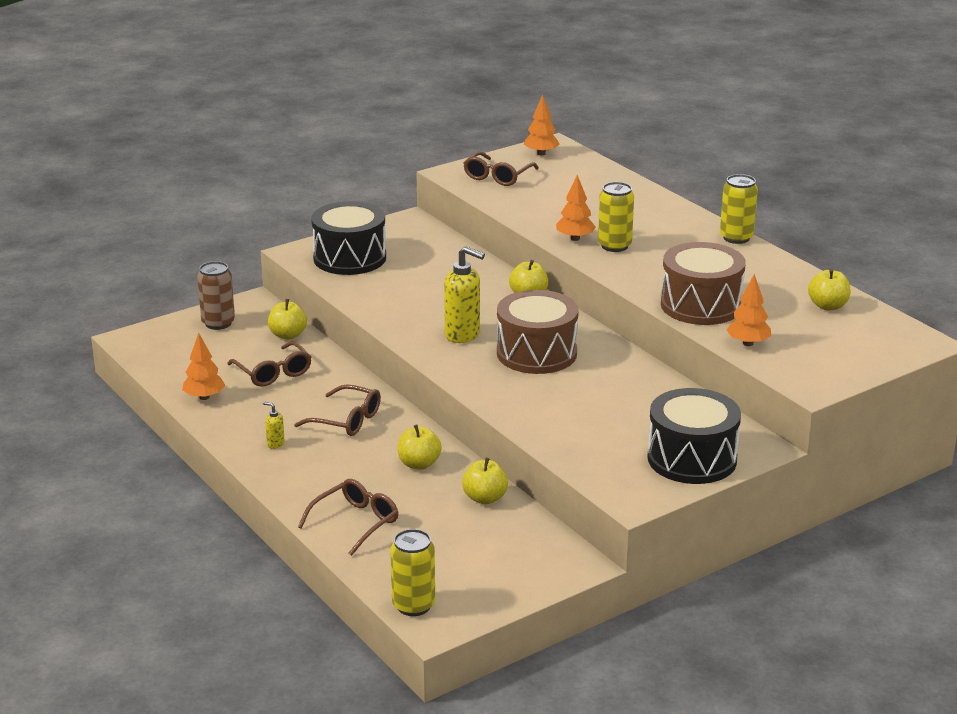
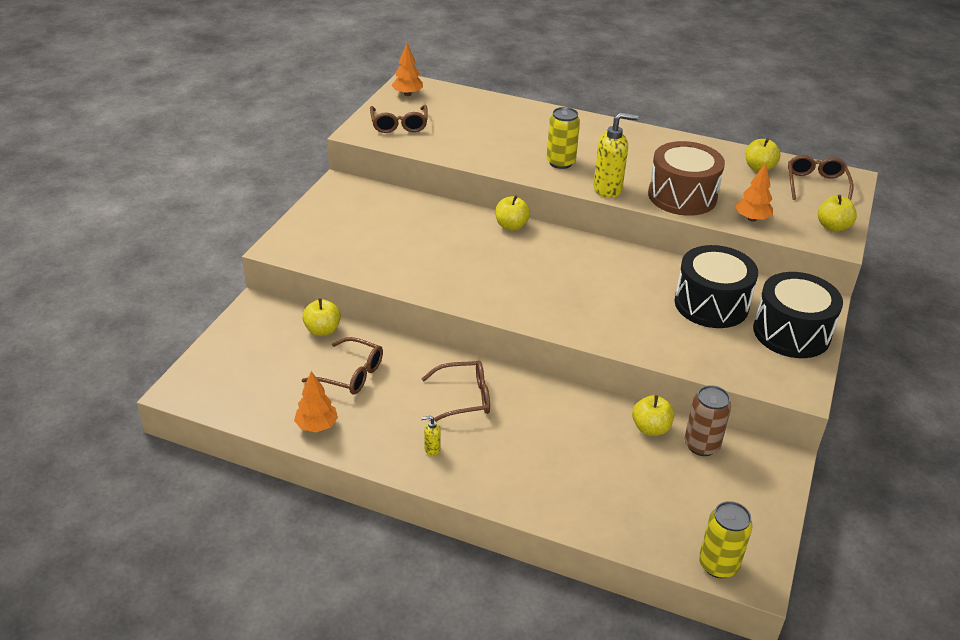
camera: 35 degrees left, 10 degrees up
brown can [197,261,235,330] -> brown can moved to [684,385,731,456]
brown glasses [298,479,398,556] -> brown glasses moved to [788,155,854,200]
black drum [311,201,386,275] -> black drum moved to [675,245,758,328]
yellow apple [398,425,442,470] -> yellow apple moved to [818,195,857,232]
yellow soap dispenser [444,246,485,343] -> yellow soap dispenser moved to [593,112,638,198]
brown drum [497,290,579,374] -> none
orange tree [556,175,596,241] -> none
yellow can [720,174,758,244] -> none

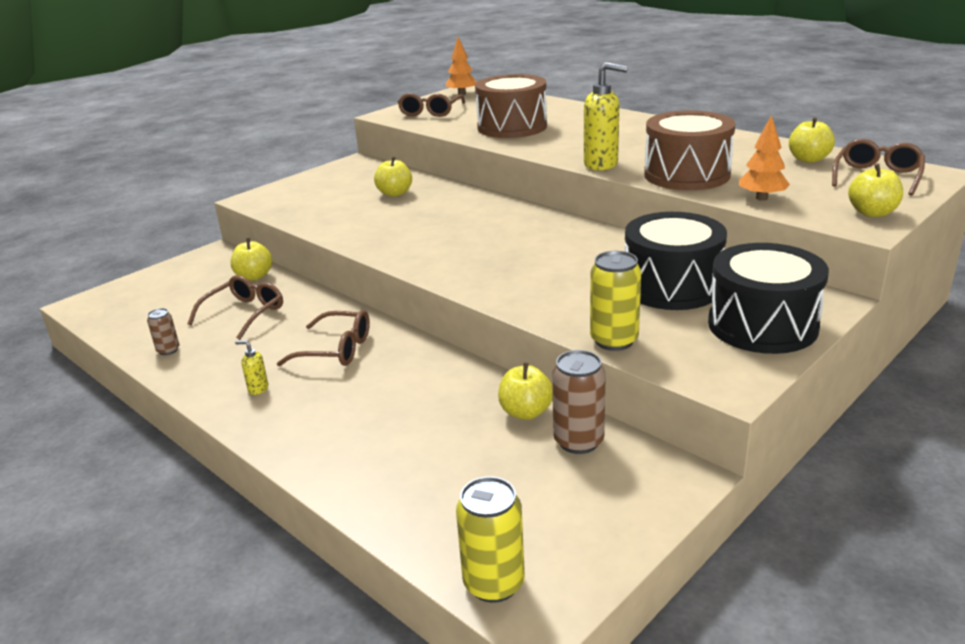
camera: 25 degrees right, 10 degrees down
orange tree [294,371,338,432] -> brown can [147,308,179,355]
brown glasses [302,337,383,394] -> brown glasses turned 105 degrees counterclockwise [187,275,283,340]
yellow apple [495,195,530,231] -> yellow apple moved to [374,156,412,197]
yellow can [547,107,580,169] -> yellow can moved to [590,251,641,351]
none -> brown drum [475,74,547,138]

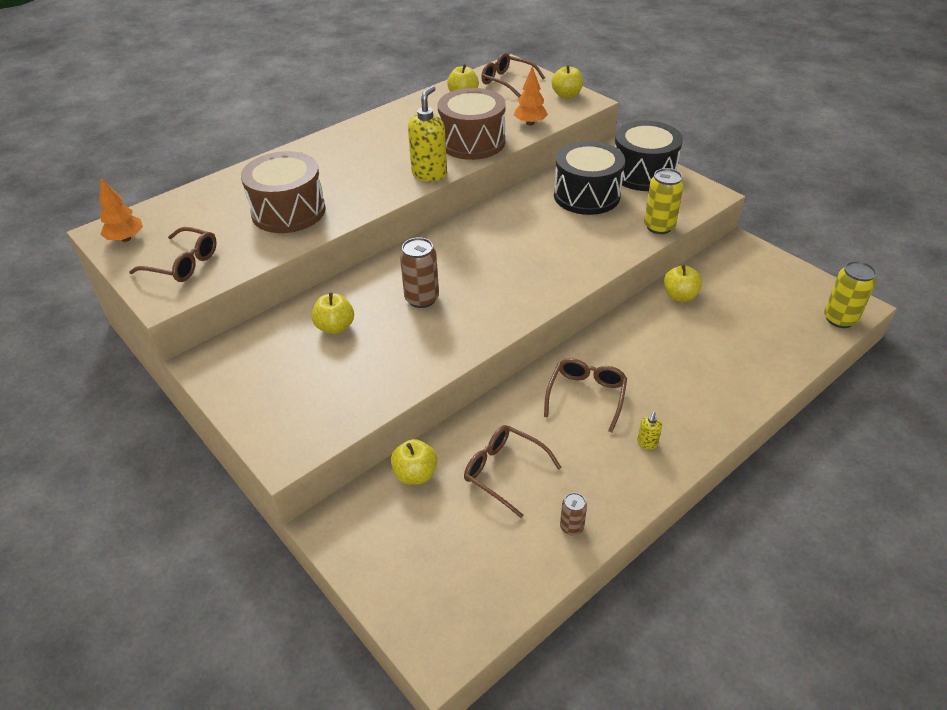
camera: 85 degrees left, 15 degrees up
brown can [552,350,606,454] -> brown can moved to [400,237,439,308]

